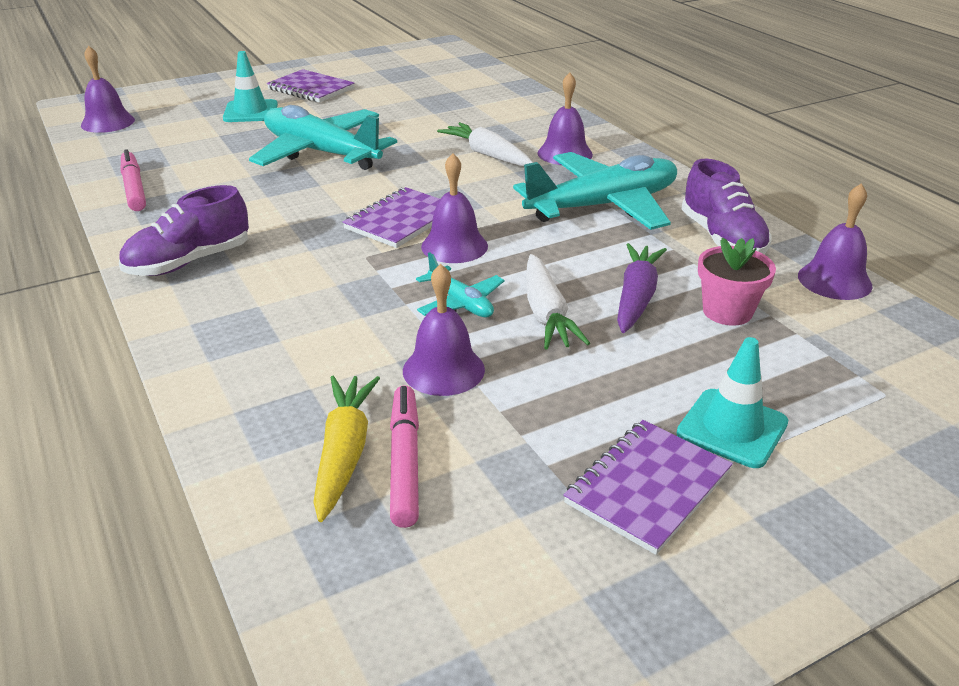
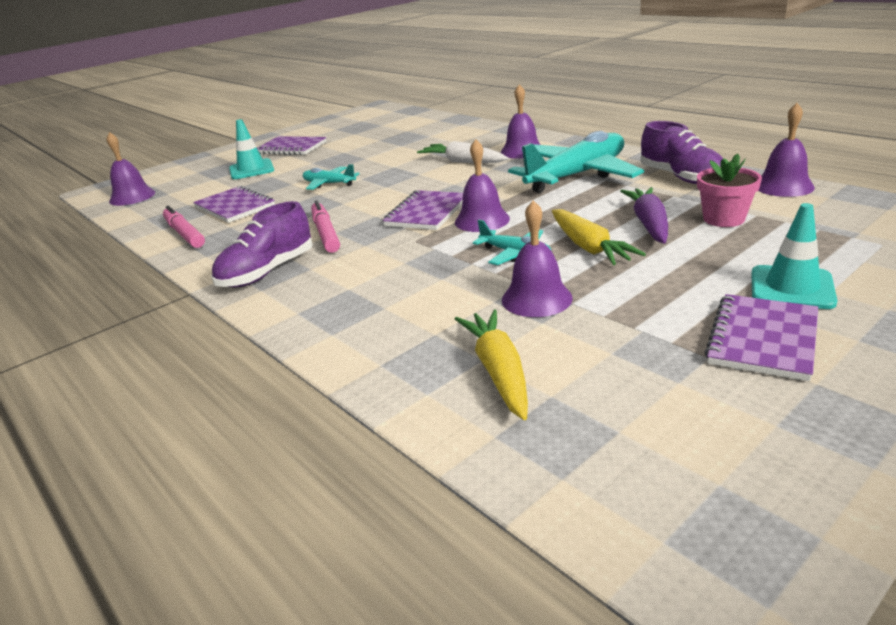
camera: 10 degrees left, 5 degrees down
turquoise plane [249,105,397,170] -> turquoise plane [303,164,360,190], size x0.47
pink marker [390,385,419,528] -> pink marker moved to [311,200,340,253]
white carrot [526,254,590,349] -> yellow carrot [552,209,646,265]
none -> purple notebook [193,186,275,223]

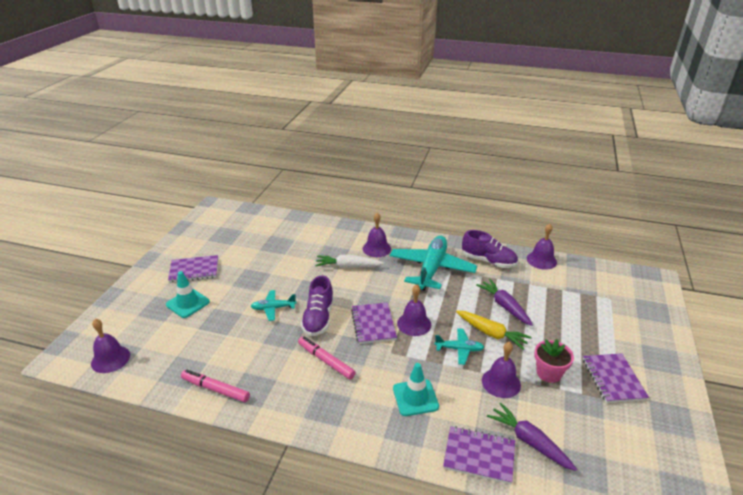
camera: 35 degrees left, 5 degrees up
purple notebook [193,186,275,223] -> purple notebook moved to [443,426,515,484]
purple shoe [211,201,313,287] -> purple shoe moved to [301,275,334,336]
yellow carrot [455,309,528,420] -> purple carrot [487,402,577,471]
pink flower pot [697,154,762,227] -> pink flower pot moved to [534,339,574,383]
turquoise traffic cone [751,203,837,309] -> turquoise traffic cone moved to [393,363,439,416]

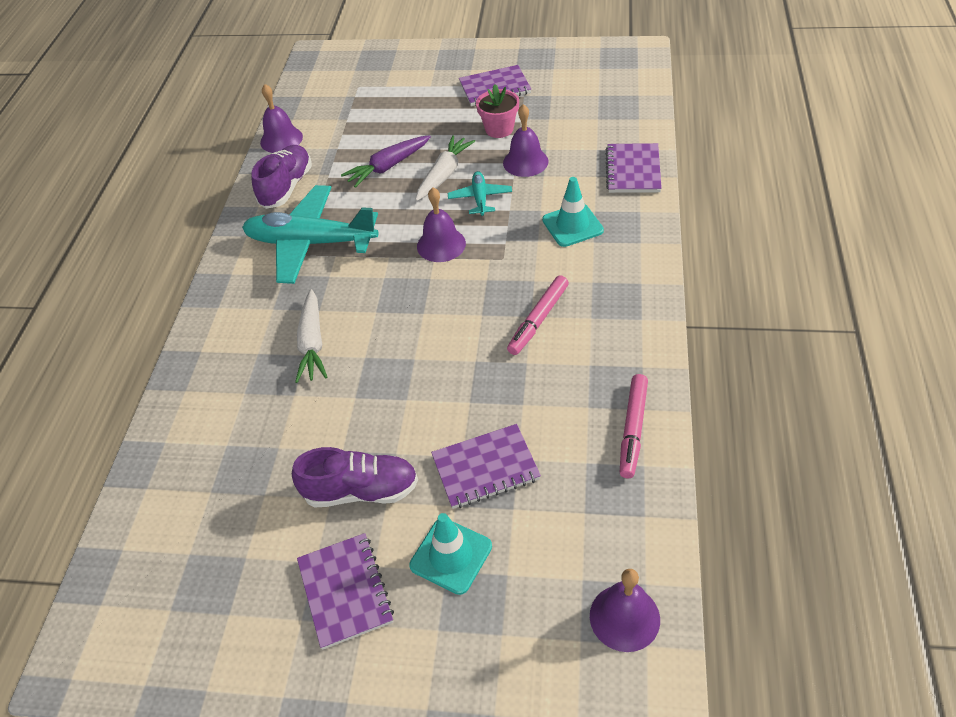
camera: 95 degrees left, 15 degrees up
turquoise plane [251,290,296,321] -> none
purple shoe [301,275,334,336] -> purple shoe moved to [292,447,418,508]
purple notebook [351,302,397,344] -> purple notebook moved to [431,424,541,509]
purple bell [363,213,391,257] -> none
yellow carrot [456,310,532,350] -> white carrot [415,135,475,201]
purple carrot [487,402,577,471] -> none

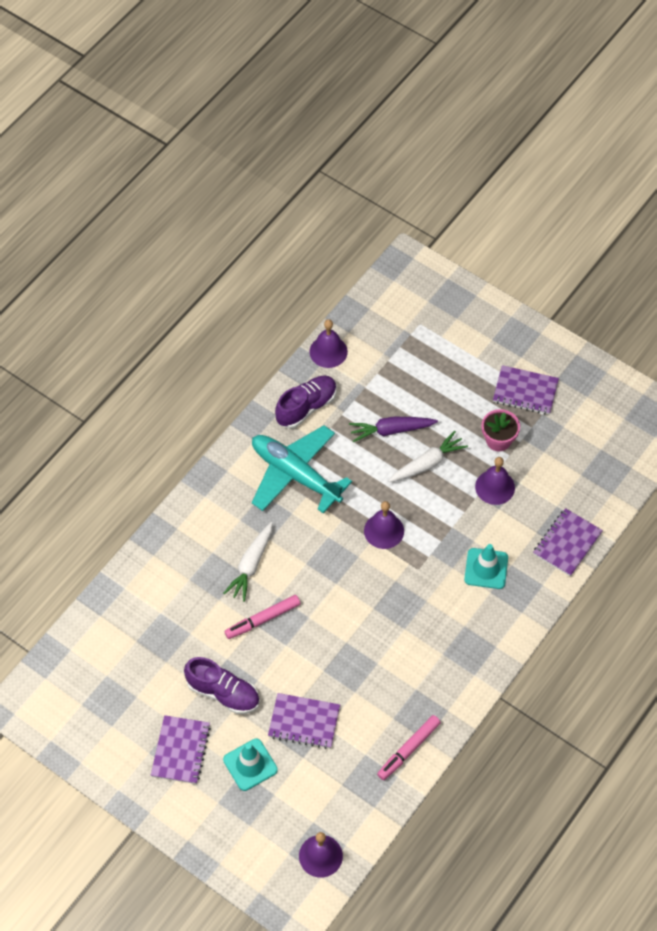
camera: 25 degrees right, 10 degrees up
turquoise plane [448,171,512,216] -> none
pink marker [507,275,569,355] -> pink marker moved to [224,595,301,639]

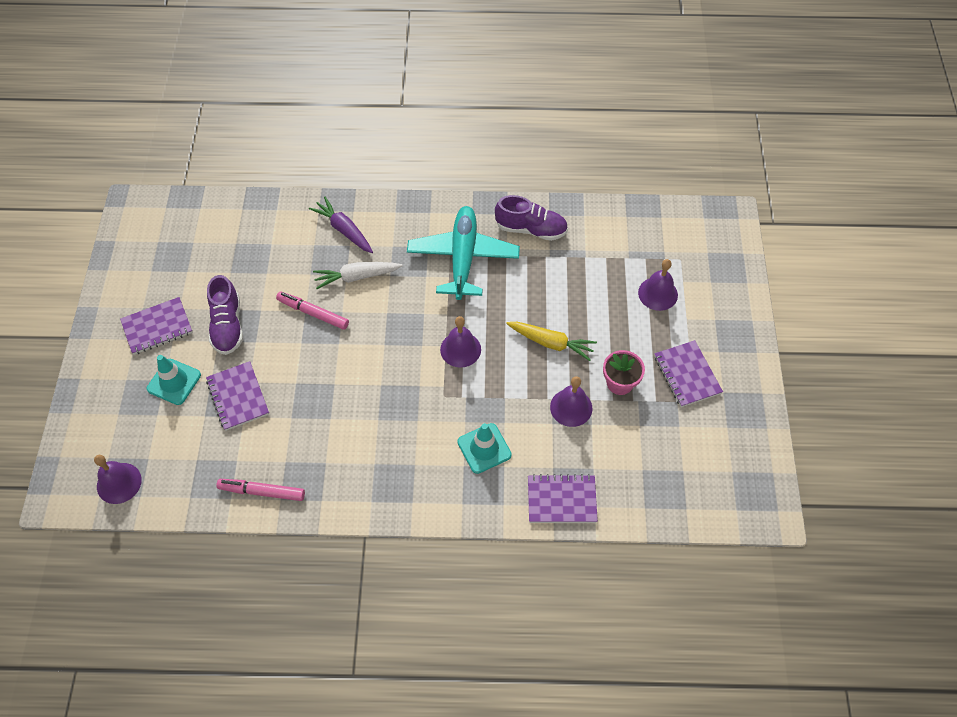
camera: 55 degrees right, 0 degrees up
purple bell [309,319,348,368] -> purple bell moved to [638,259,678,311]
purple carrot [349,417,438,442] -> purple carrot moved to [309,197,373,253]
white carrot [388,431,468,482] -> yellow carrot [506,322,597,361]

